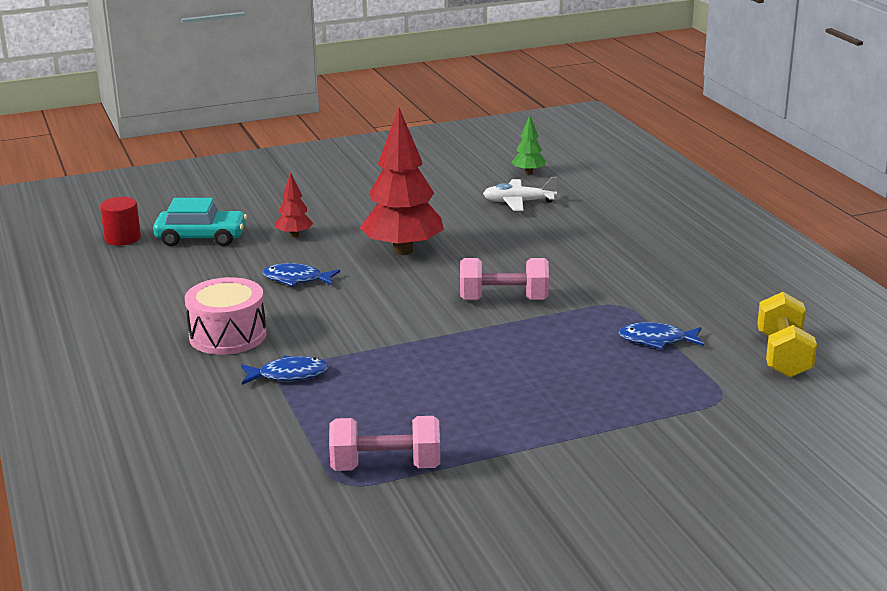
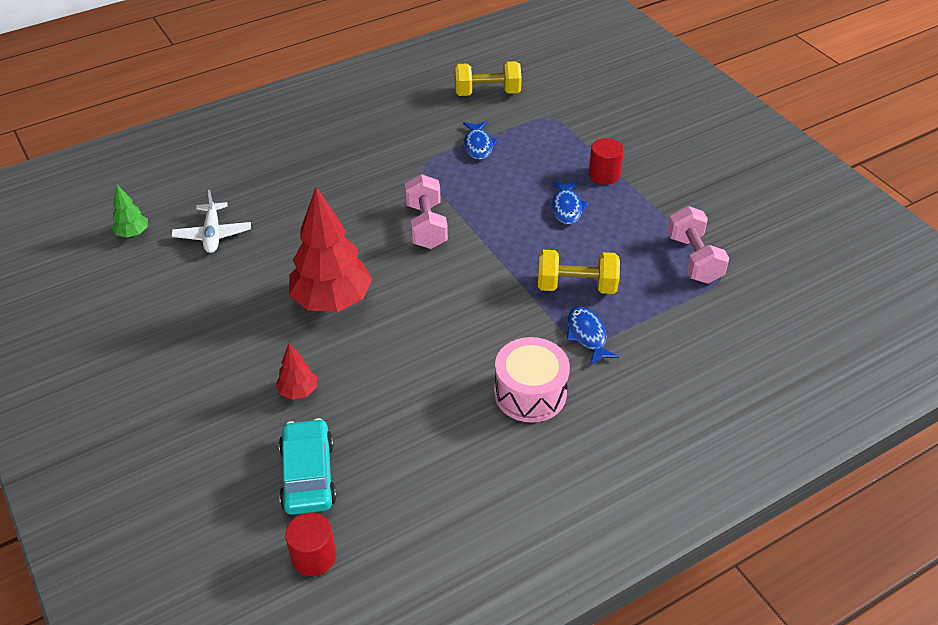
camera: 100 degrees left, 20 degrees up
blue fish [263,263,340,287] -> blue fish moved to [552,181,589,224]
none -> yellow dumbbell [538,250,620,294]
none -> red cylinder [589,138,624,185]

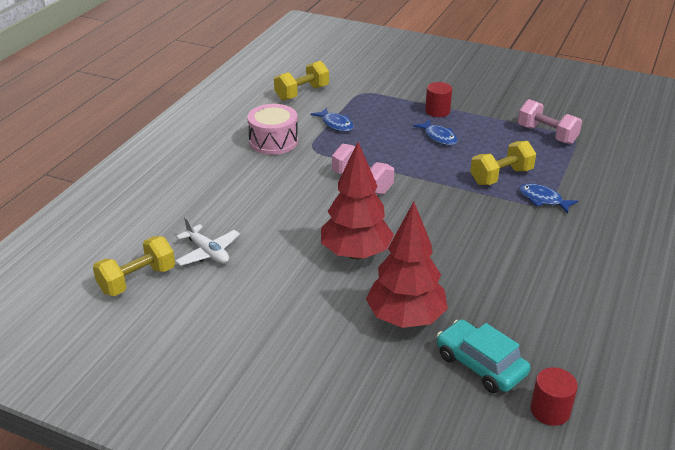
camera: 35 degrees left, 10 degrees down
green tree [112,185,148,238] -> yellow dumbbell [93,236,175,296]
red tree [275,343,317,400] -> red tree [366,202,448,328], size x2.16
pink drum [494,337,570,423] -> pink drum moved to [247,104,298,155]

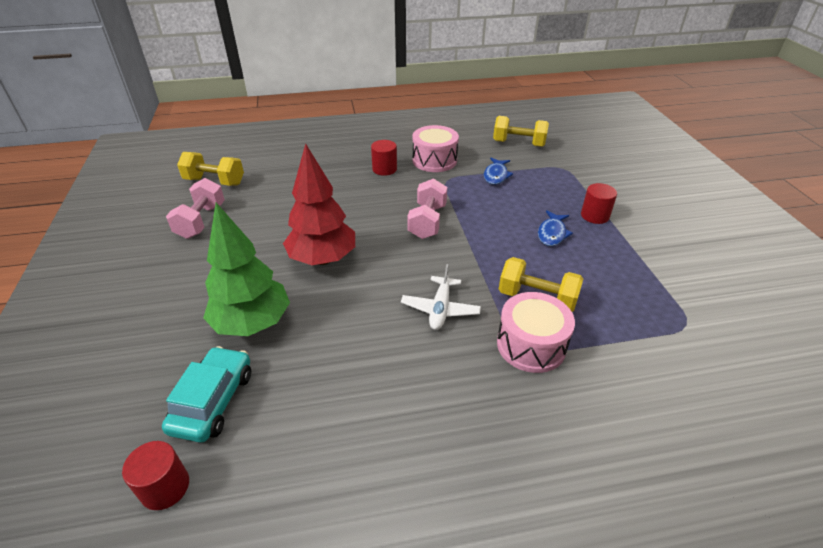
camera: 55 degrees right, 5 degrees up
white plane [175,217,240,266] -> white plane moved to [401,264,481,330]
red tree [366,202,448,328] -> green tree [203,203,290,336]
pink dumbbell [518,99,582,144] -> pink dumbbell moved to [166,178,225,239]
blue fish [519,183,578,213] -> pink drum [497,292,575,373]
none -> red cylinder [371,140,397,176]

